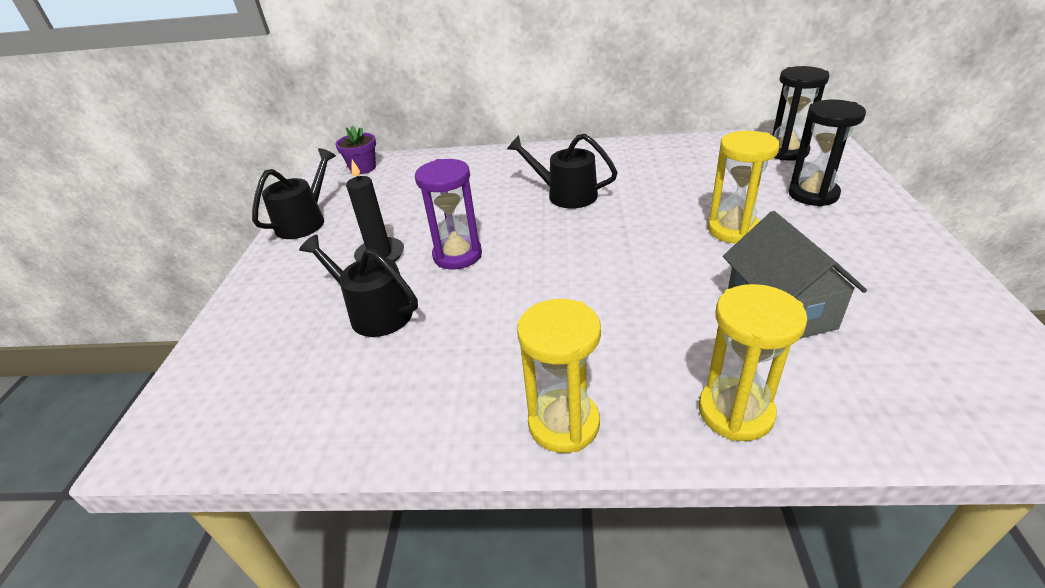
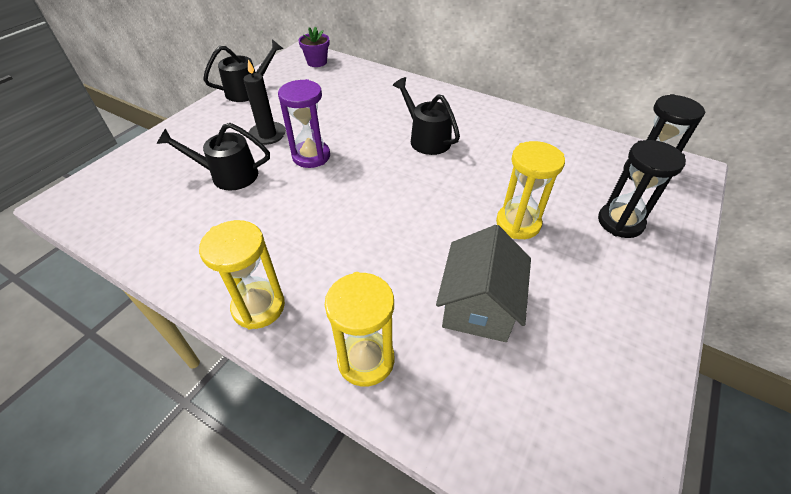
camera: 25 degrees right, 10 degrees up
black watering can [299,235,418,337] -> black watering can turned 60 degrees counterclockwise [157,123,270,190]

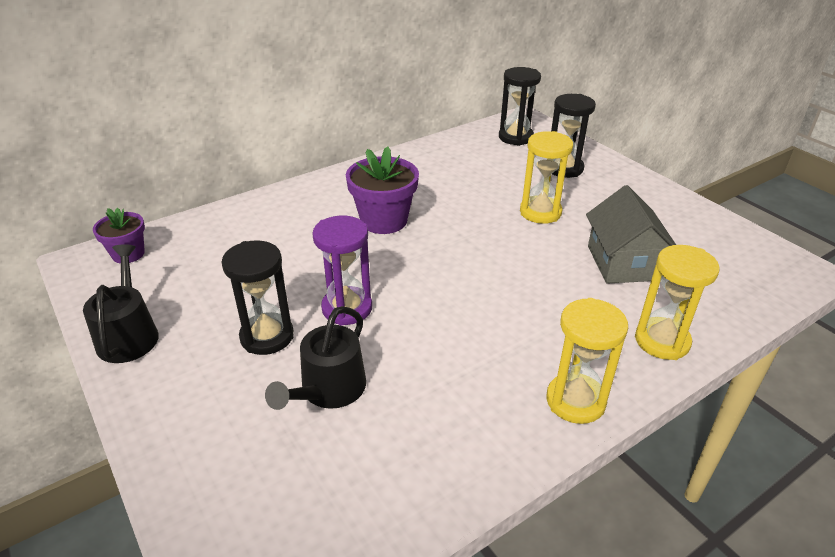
camera: 65 degrees left, 10 degrees down
black candle [243,60,286,145] -> black hourglass [222,240,294,355]
black watering can [393,77,460,155] -> purple flower pot [346,147,419,234]
grey house [436,225,531,342] -> grey house turned 45 degrees clockwise [586,185,676,284]

